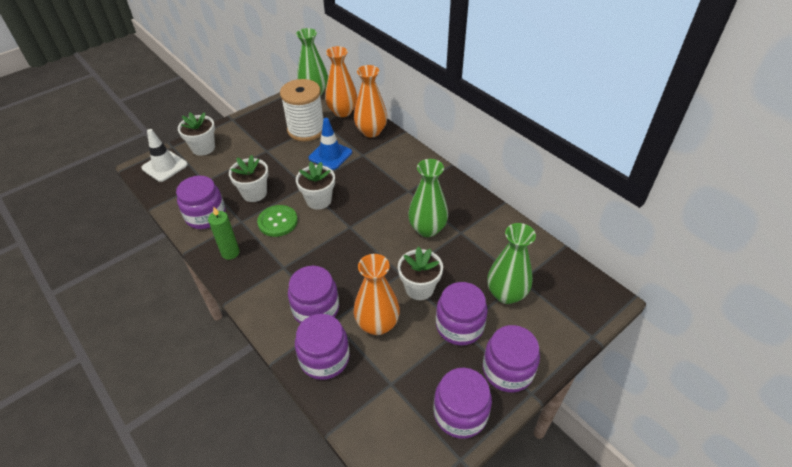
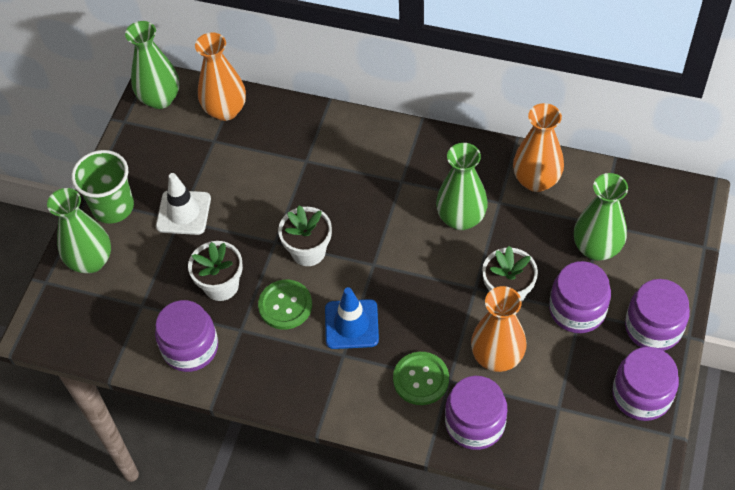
camera: 30 degrees left, 10 degrees up
white traffic cone [141,129,188,182] -> white traffic cone moved to [156,173,211,235]
white flower pot [178,112,215,156] -> green vase [47,188,111,273]
green candle [208,207,240,260] -> none
white spool [280,79,323,142] -> none
purple jar [288,266,339,324] -> green button [393,352,449,405]
blue traffic cone [309,118,352,170] -> blue traffic cone moved to [325,287,379,349]
orange vase [354,65,387,137] -> orange vase moved to [513,103,564,192]
none -> green cup [71,150,134,224]

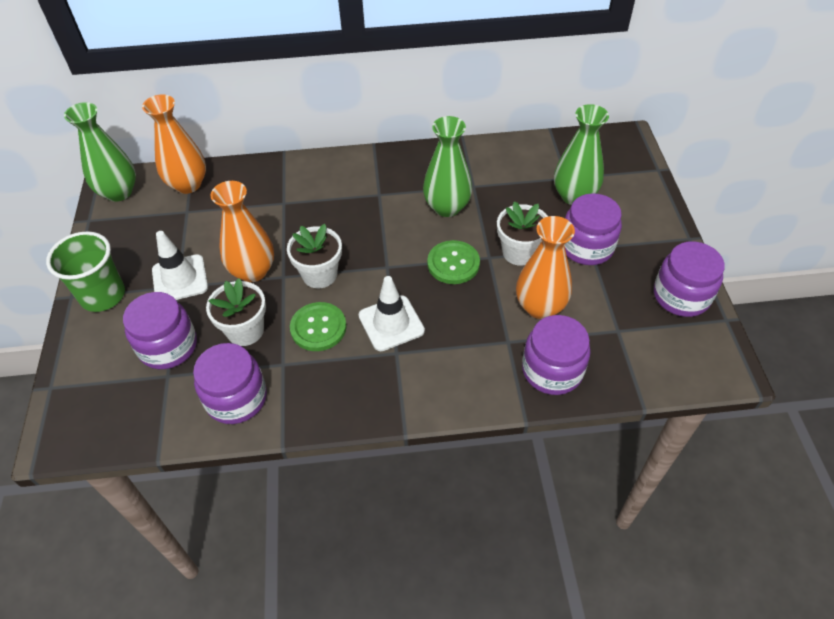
camera: 25 degrees left, 5 degrees down
green vase [47,188,111,273] -> none
blue traffic cone [325,287,379,349] -> white traffic cone [359,276,425,351]
green button [393,352,449,405] -> green button moved to [427,240,480,284]
orange vase [513,103,564,192] -> orange vase moved to [210,181,274,282]
purple jar [625,279,690,351] -> purple jar moved to [123,292,197,369]

